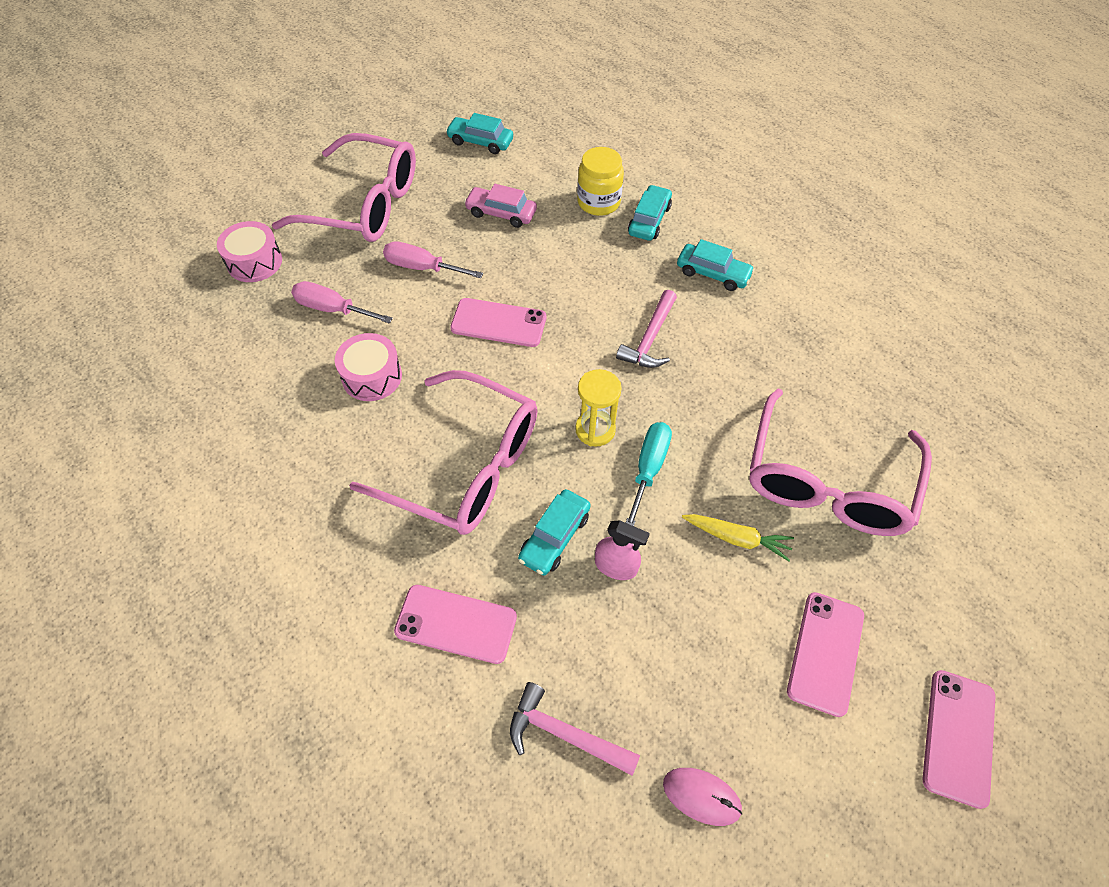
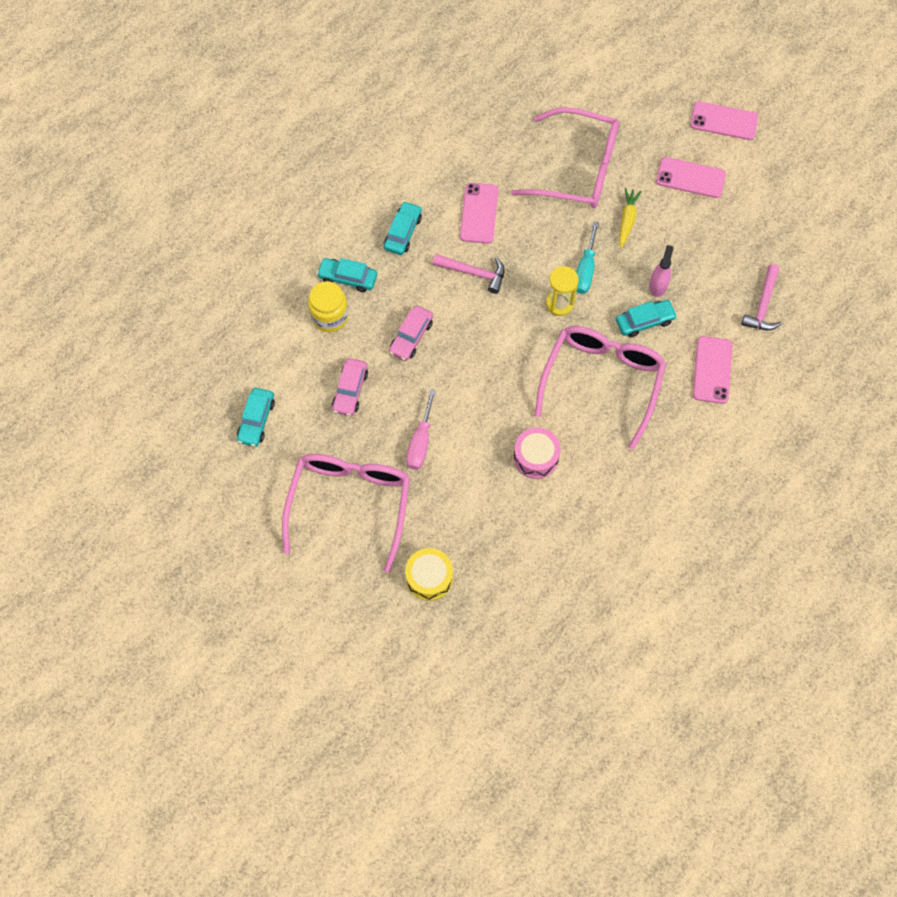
camera: 95 degrees left, 10 degrees up
pink drum [217,221,282,282] -> yellow drum [405,548,453,601]
pink screwdriver [291,281,393,324] -> none
pink phone [450,298,546,347] -> pink phone moved to [460,183,498,244]
turquoise car [518,489,591,575] -> turquoise car turned 45 degrees counterclockwise [616,300,677,337]
turquoise screwdriver [626,422,672,526] -> turquoise screwdriver turned 90 degrees counterclockwise [576,222,599,294]
pink mouse [663,768,743,826] -> none
none -> pink car [389,306,433,361]

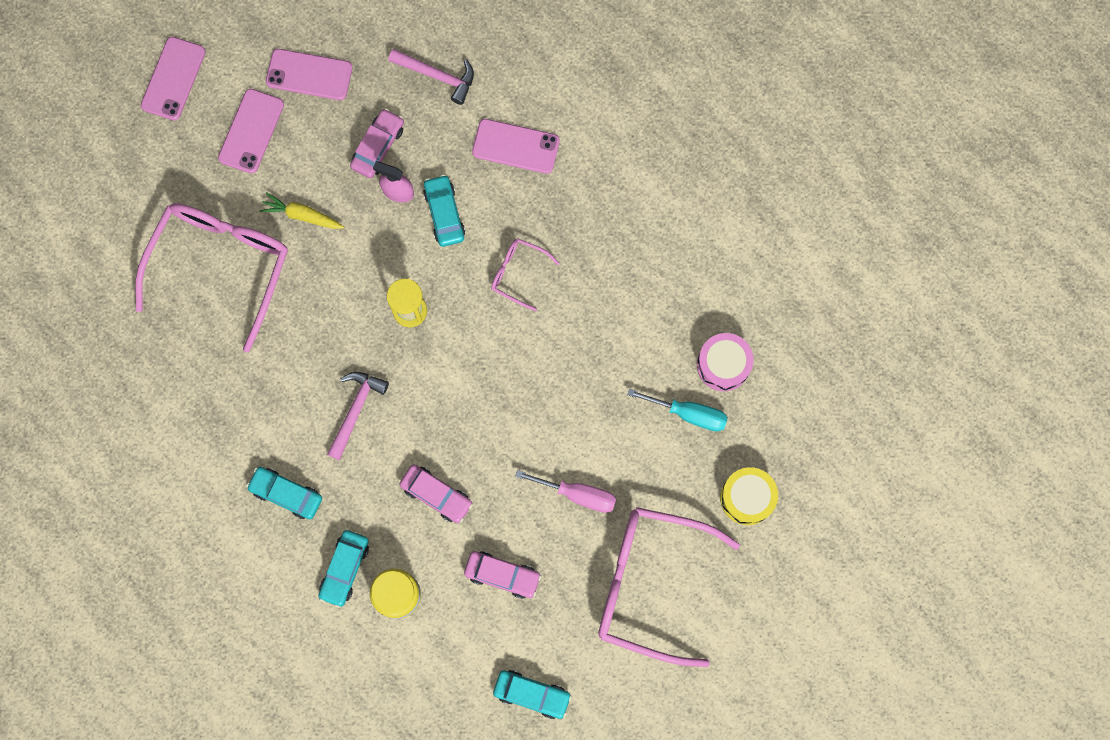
camera: 85 degrees left, 10 degrees up
pink phone [460,183,498,244] -> pink phone moved to [266,49,353,100]
pink drum [513,427,561,479] -> pink drum moved to [697,333,754,391]
pink glasses [535,326,666,449] -> pink glasses [491,238,560,311], size x0.45
turquoise screwdriver [576,222,599,294] -> turquoise screwdriver moved to [627,389,728,431]
none -> pink car [350,108,404,178]

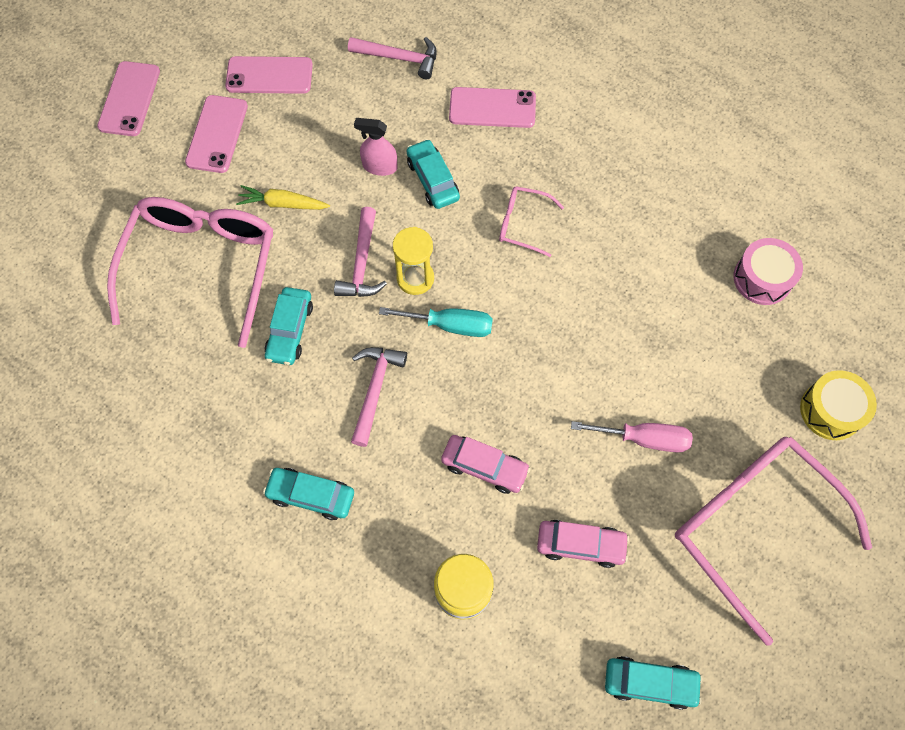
camera: 10 degrees left, 10 degrees down
turquoise car [318,530,369,608] -> turquoise car moved to [265,287,313,365]
pink car [350,108,404,178] -> none
pink glasses [598,507,740,667] -> pink glasses turned 45 degrees clockwise [675,437,872,645]
turquoise screwdriver [627,389,728,431] -> turquoise screwdriver moved to [379,307,493,337]
none -> pink hammer [334,207,387,297]

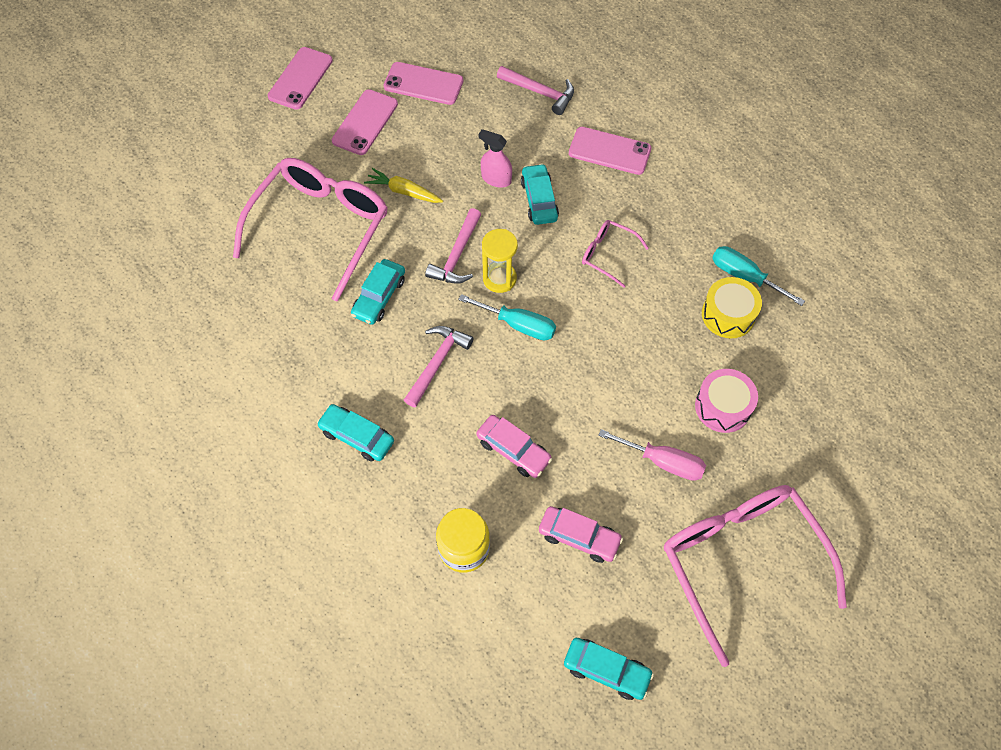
camera: 15 degrees right, 5 degrees down
pink drum [733,238,803,305] -> pink drum moved to [695,369,758,433]
yellow drum [800,370,877,440] -> yellow drum moved to [702,277,762,338]
none -> turquoise screwdriver [712,246,805,306]

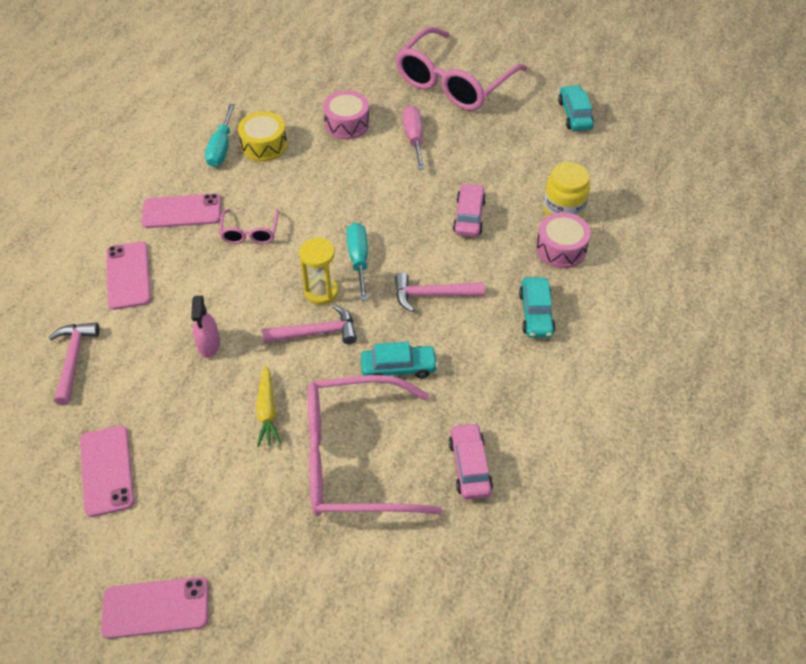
camera: 120 degrees left, 10 degrees down
pink phone [332,89,398,155] -> pink phone moved to [141,194,221,228]
turquoise car [521,164,559,225] -> none
pink car [539,506,623,563] -> pink car moved to [449,423,493,500]
none -> pink drum [536,212,591,268]

